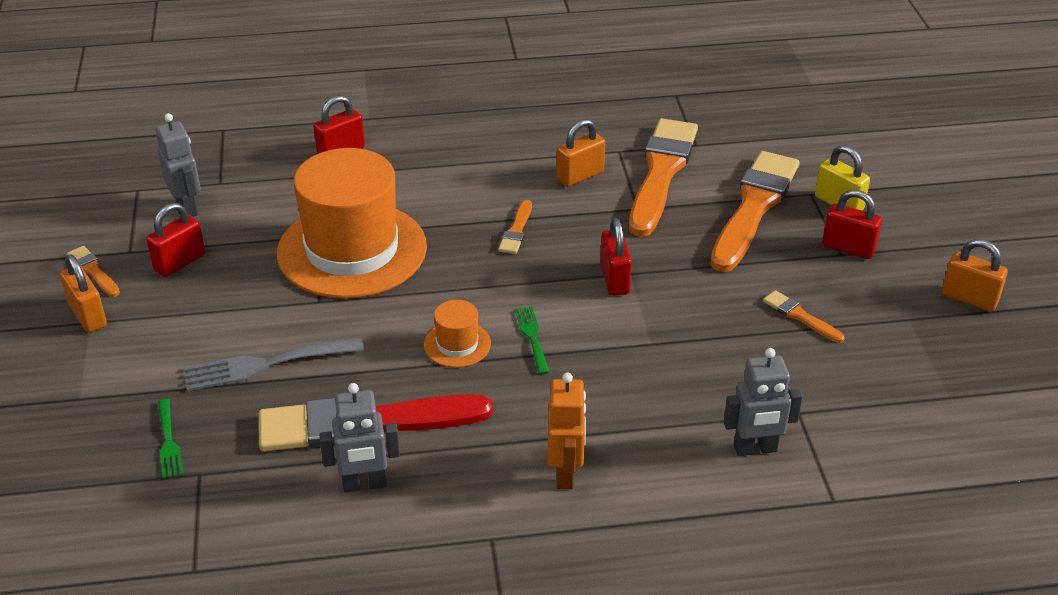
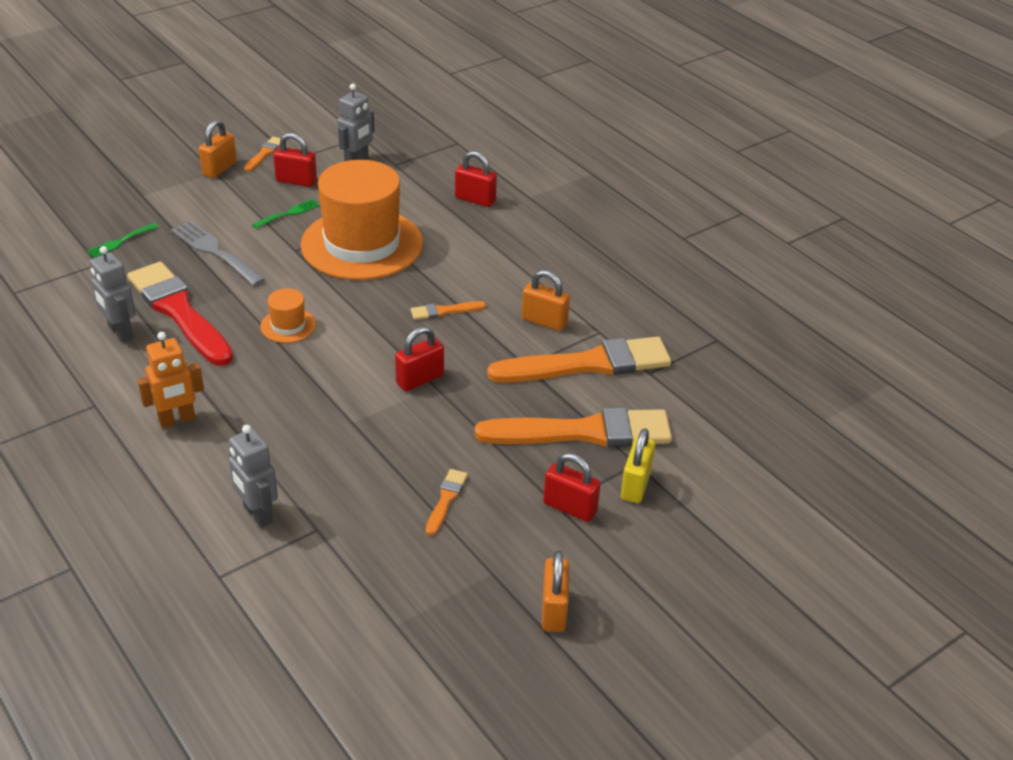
camera: 60 degrees right, 0 degrees up
green fork [515,307,550,374] -> green fork moved to [252,199,320,228]
red padlock [822,190,882,259] -> red padlock turned 60 degrees counterclockwise [543,453,601,522]

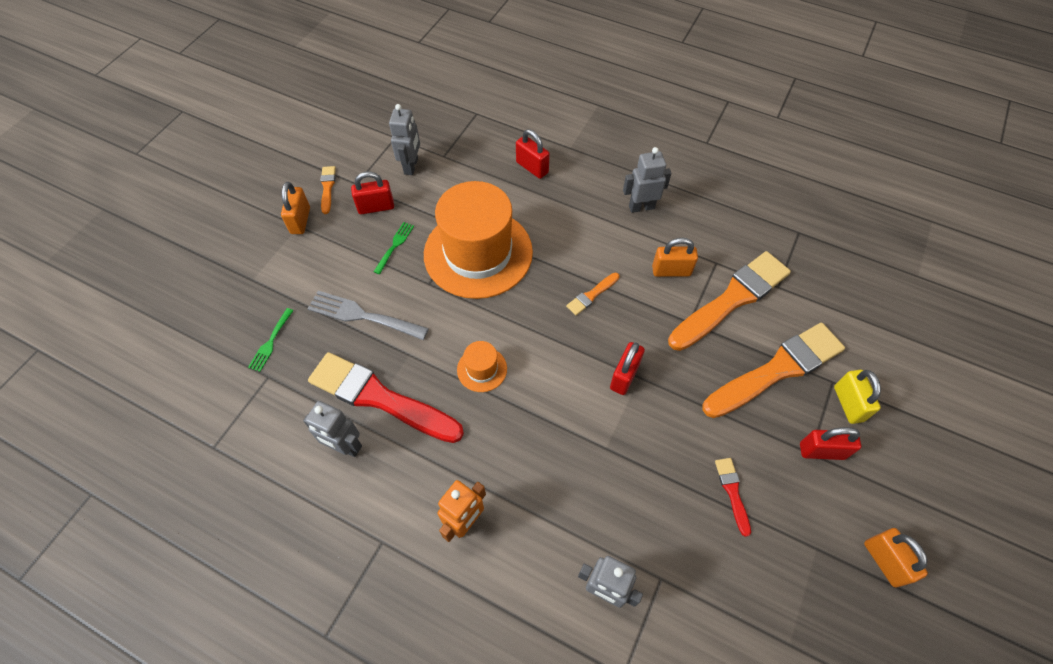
camera: 25 degrees left, 20 degrees up
orange brush [426,469,468,536] -> red brush [715,458,751,537]
red padlock [455,151,497,207] -> red padlock turned 45 degrees clockwise [516,129,550,179]
none -> grey robot [623,147,672,213]

